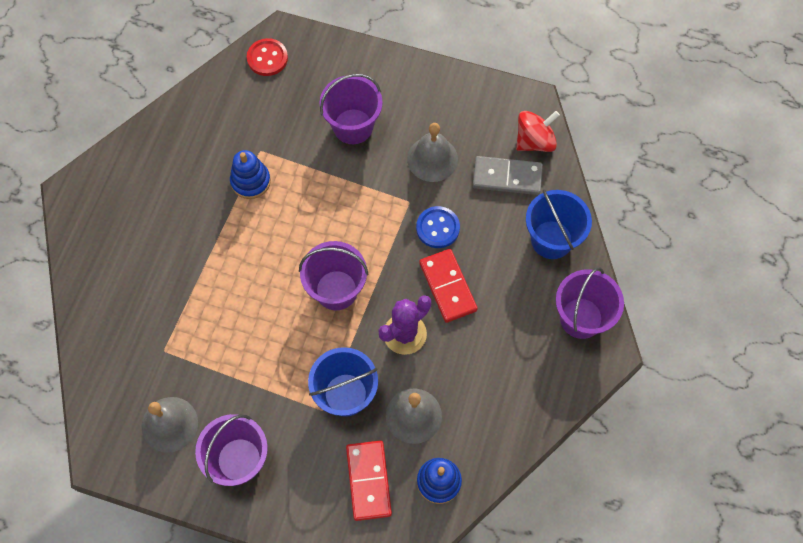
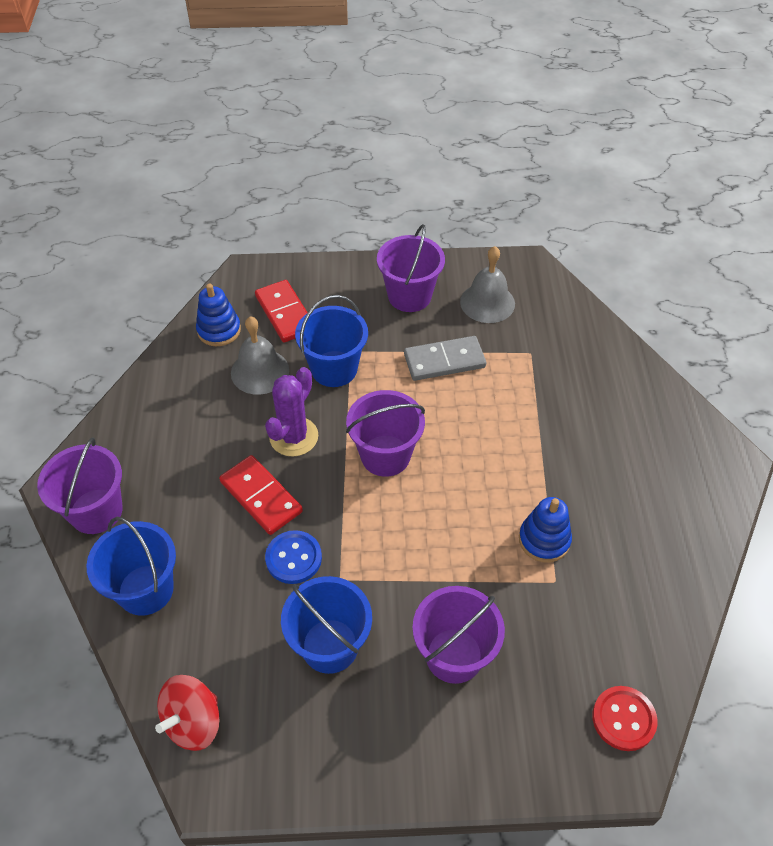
camera: 160 degrees right, 15 degrees down
grey bell [407,123,458,182] -> blue bucket [281,576,372,674]
grey domino [473,156,543,195] -> grey domino moved to [404,336,486,381]

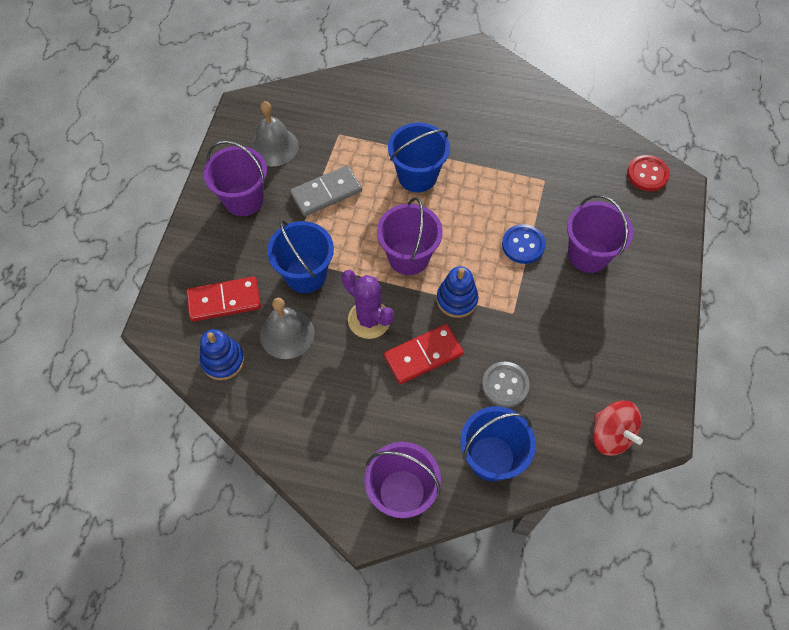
camera: 75 degrees left, 10 degrees up
blue button [265,530,322,584] -> blue button moved to [502,224,546,264]
blue bucket [281,576,372,674] -> blue bucket moved to [388,123,450,192]
grey domino [404,336,486,381] -> grey domino turned 60 degrees clockwise [290,165,362,216]
blue stacking toy [519,497,572,563] -> blue stacking toy moved to [437,266,478,318]
none -> grey button [482,362,530,408]

